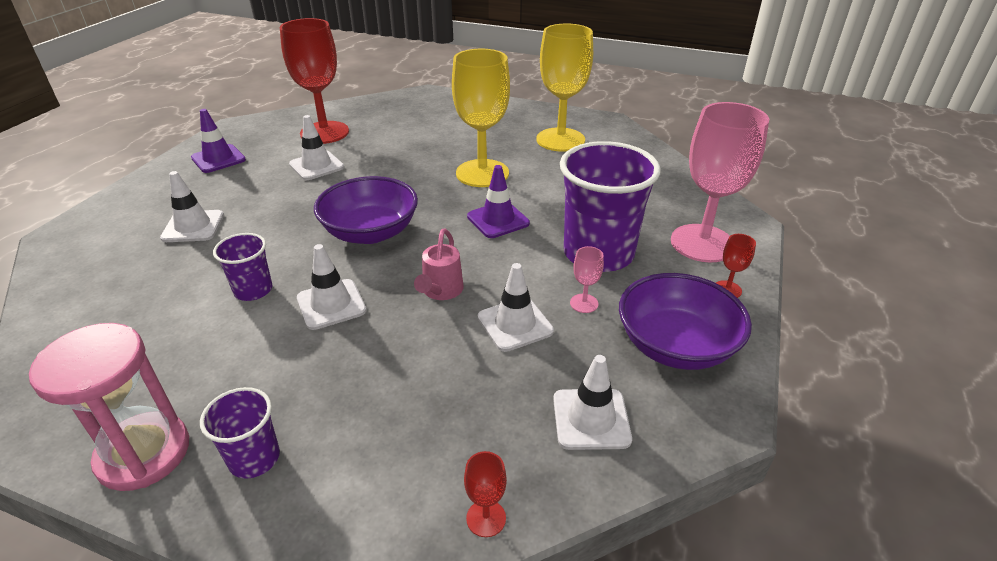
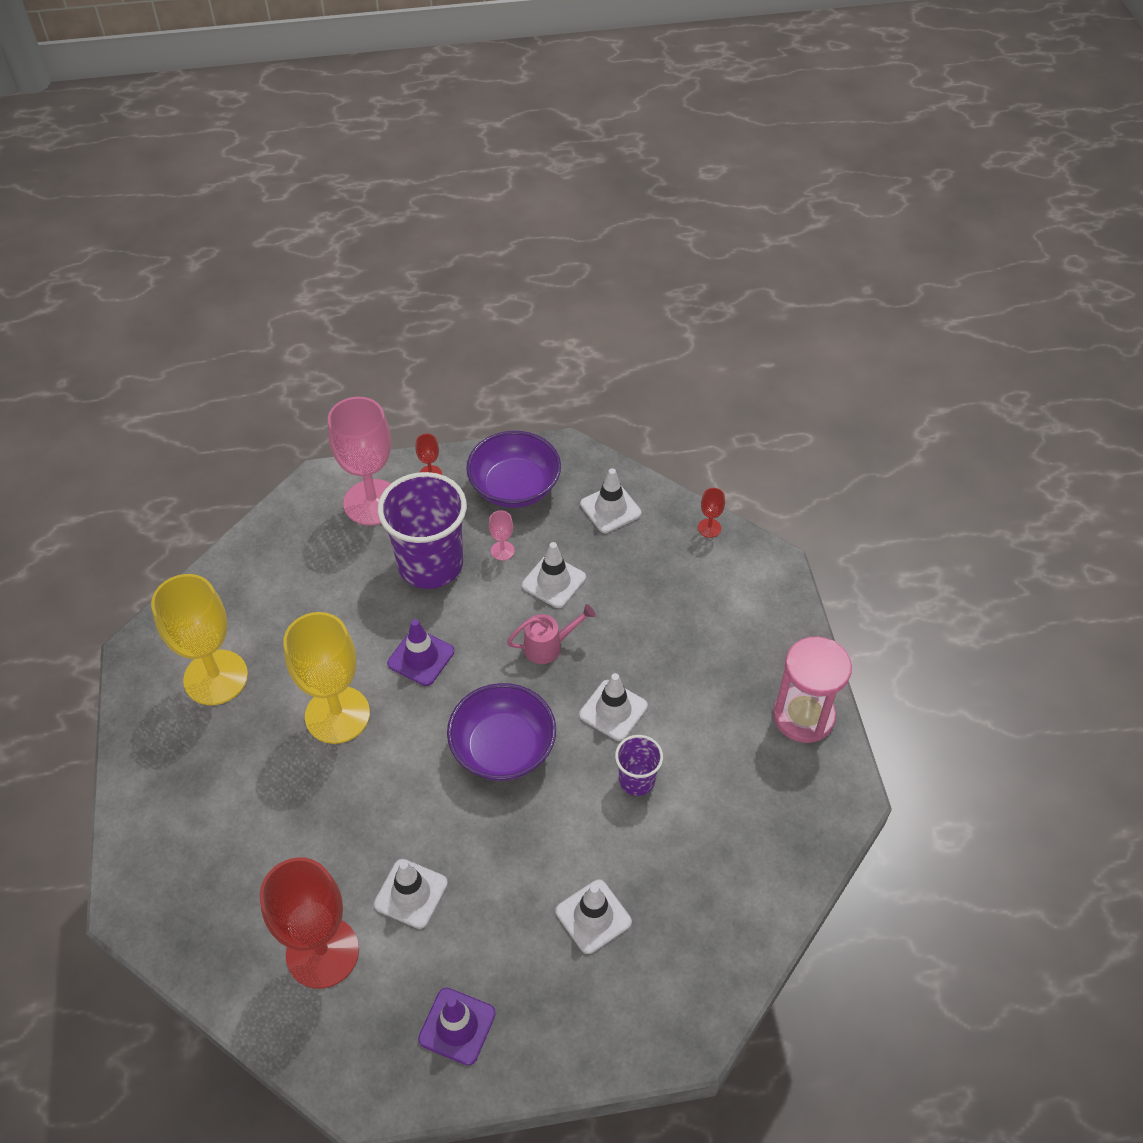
camera: 120 degrees left, 15 degrees up
purple cup [200,387,280,479] -> none

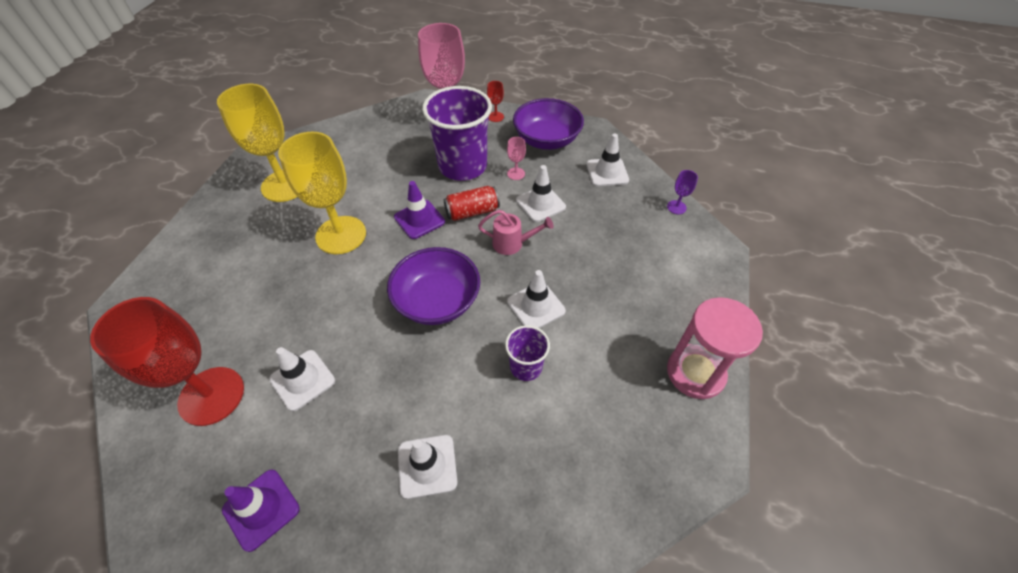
camera: 25 degrees right, 0 degrees up
red goblet [698,488,725,538] -> purple goblet [667,170,698,214]
none -> red can [444,186,500,221]

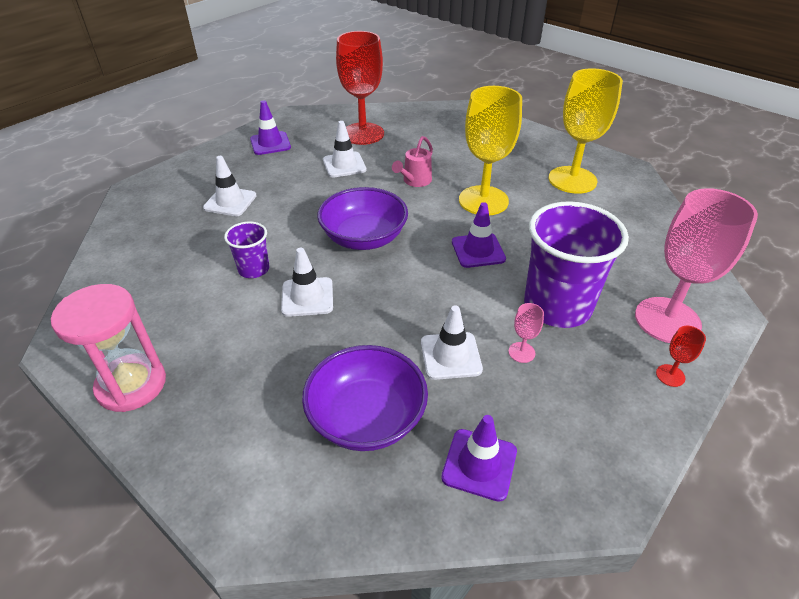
camera: 115 degrees right, 10 degrees down
red can [444,186,500,221] -> none
pink watering can [478,210,553,255] -> pink watering can moved to [392,136,433,187]
purple bowl [513,98,584,150] -> purple bowl moved to [302,345,428,451]
white traffic cone [586,133,629,186] -> purple traffic cone [441,415,517,502]
purple goblet [667,170,698,214] -> none

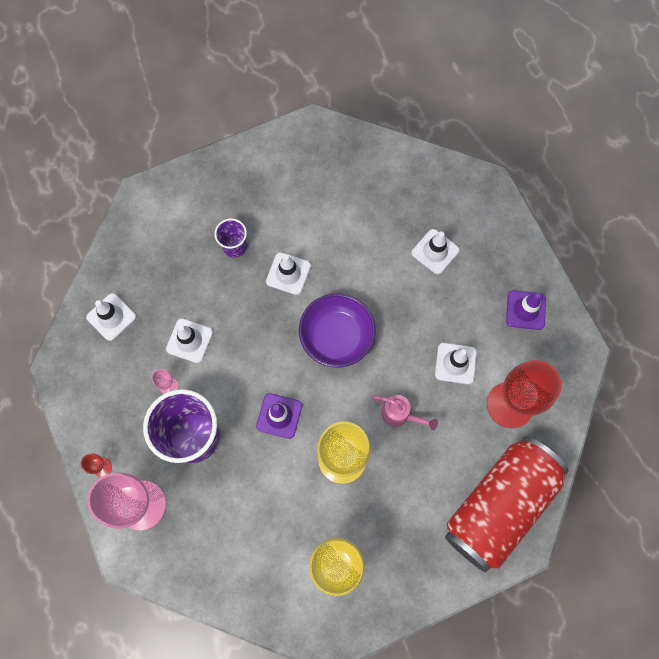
camera: 115 degrees right, 30 degrees up
pink hourglass [51,284,166,412] -> none
purple cup [224,222,269,278] -> purple cup moved to [214,219,247,258]
purple bowl [302,345,428,451] -> none
pink watering can [392,136,433,187] -> pink watering can turned 150 degrees clockwise [372,395,438,430]
purple traffic cone [441,415,517,502] -> white traffic cone [86,293,136,341]
none -> red can [445,436,569,572]

